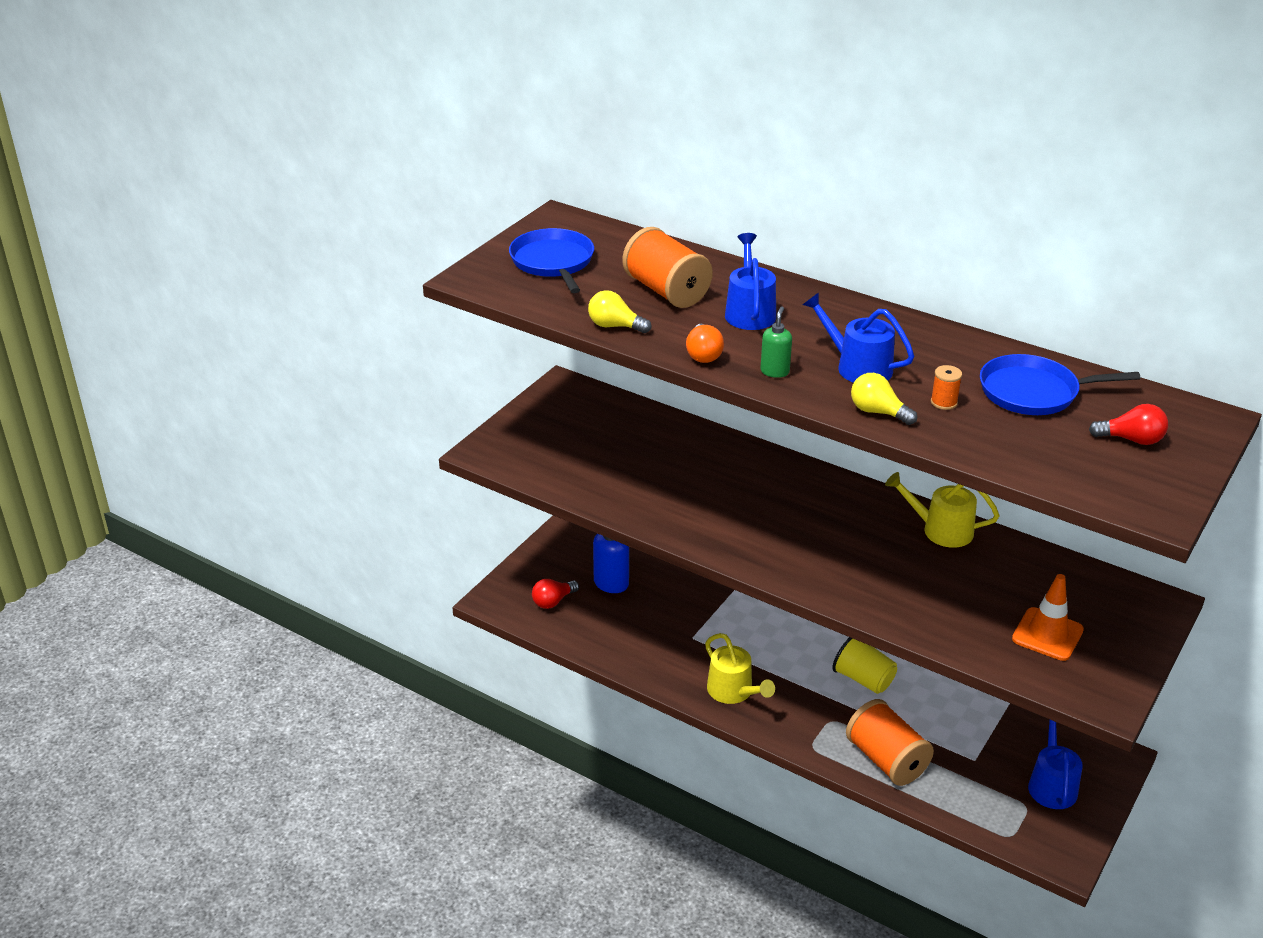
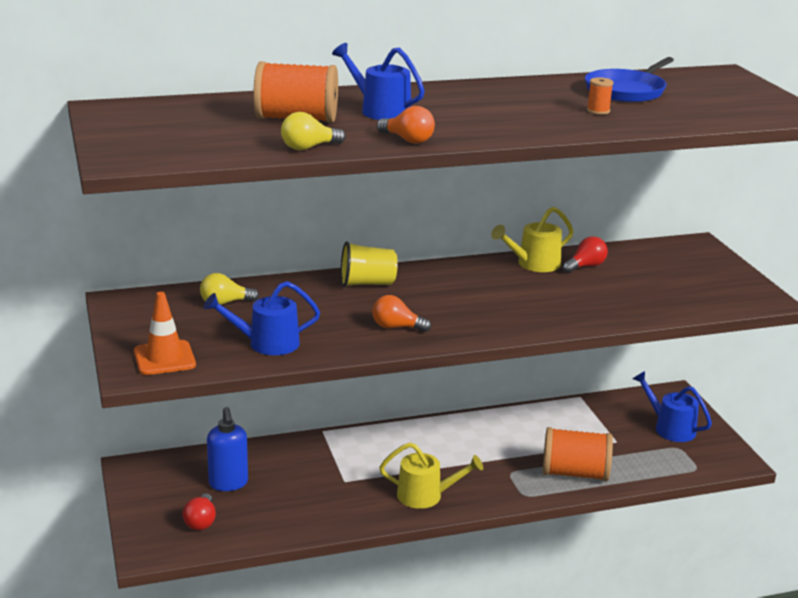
camera: 50 degrees left, 10 degrees down
blue pan [509,228,594,293] -> none
green soap dispenser [760,307,792,378] -> none
blue watering can [803,292,914,383] -> blue watering can moved to [204,281,320,355]
yellow cup [832,637,897,694] -> yellow cup moved to [341,241,398,287]
yellow light bulb [851,373,917,425] -> yellow light bulb moved to [200,273,259,305]
orange traffic cone [1012,574,1084,661] -> orange traffic cone moved to [134,292,196,375]
red light bulb [1089,404,1168,445] -> red light bulb moved to [562,236,608,273]
none -> orange light bulb [372,295,431,332]

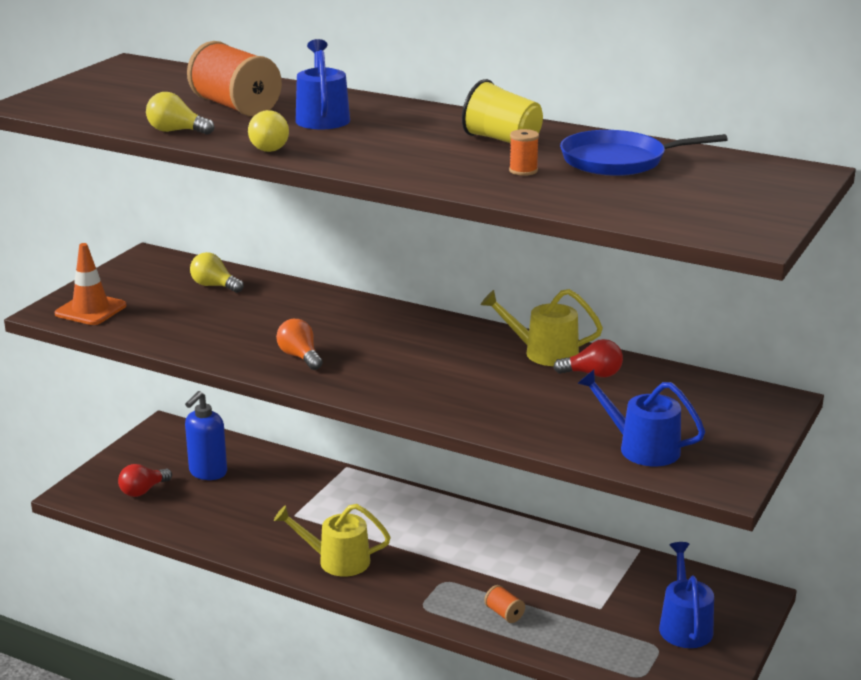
camera: 45 degrees right, 0 degrees up
blue watering can [204,281,320,355] -> blue watering can moved to [577,370,705,466]
yellow cup [341,241,398,287] -> yellow cup moved to [462,79,543,143]
orange light bulb [377,106,435,144] -> yellow light bulb [248,110,289,152]
yellow watering can [379,443,483,509] -> yellow watering can turned 135 degrees clockwise [274,504,391,577]
orange spool [543,427,613,481] -> orange spool [484,585,525,623], size x0.43

